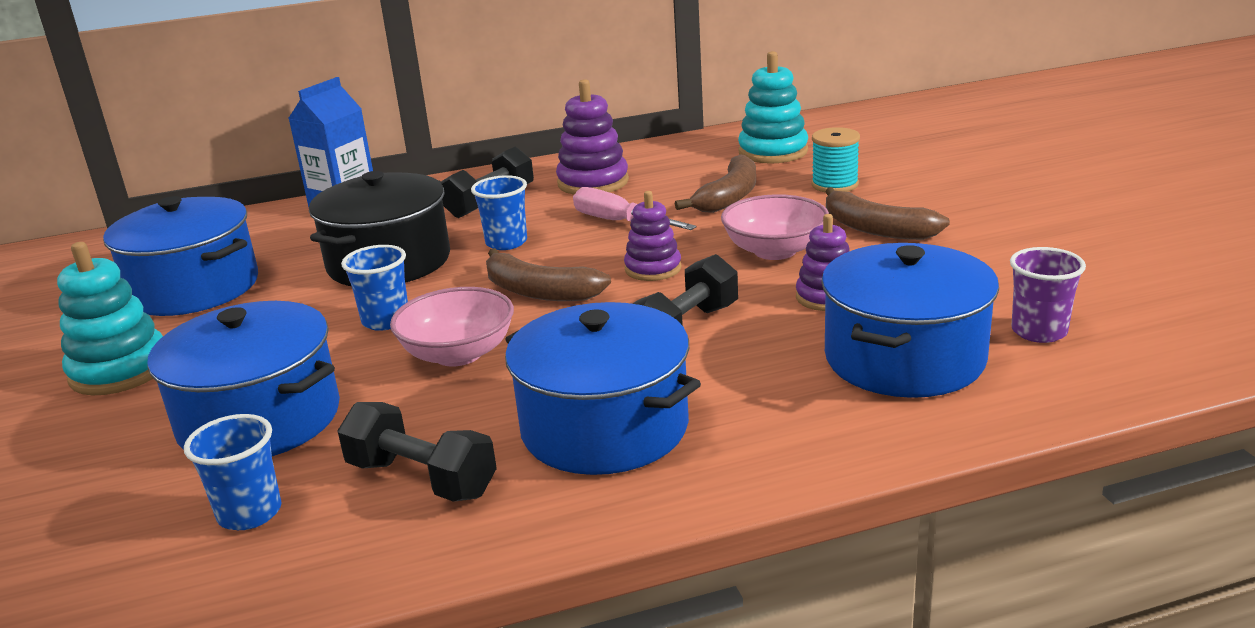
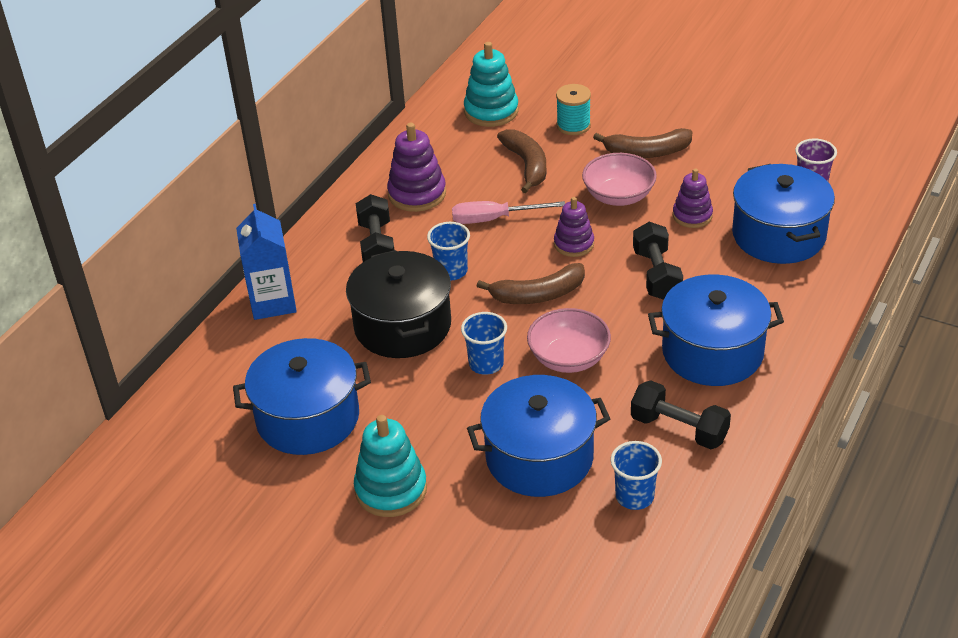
camera: 45 degrees left, 15 degrees up
black dumbbell [337,402,497,502] -> black dumbbell turned 45 degrees clockwise [631,380,731,449]

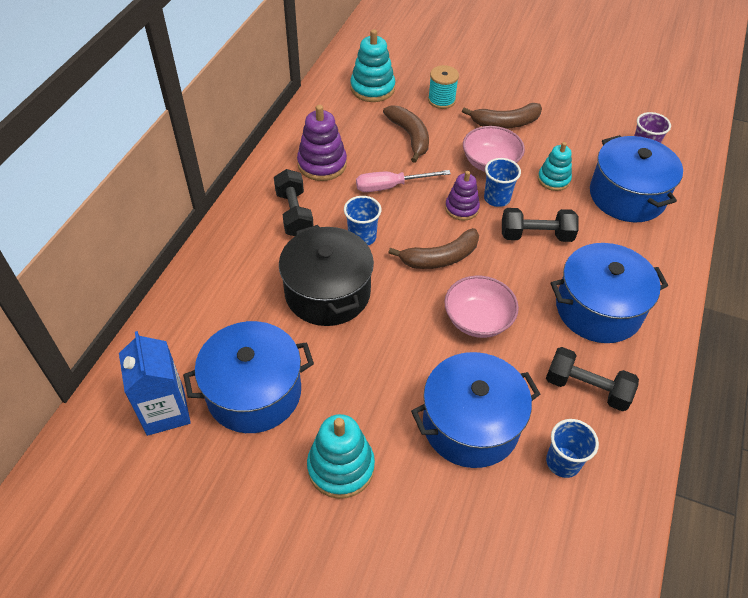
camera: 10 degrees left, 10 degrees up
blue carton [236,204,297,320] -> blue carton moved to [119,331,191,436]
blue cup [461,312,507,375] -> blue cup moved to [484,158,521,207]
black dumbbell [633,222,683,300] -> black dumbbell turned 75 degrees counterclockwise [502,208,579,242]
purple stacking toy [673,168,713,228] -> turquoise stacking toy [538,142,572,191]

